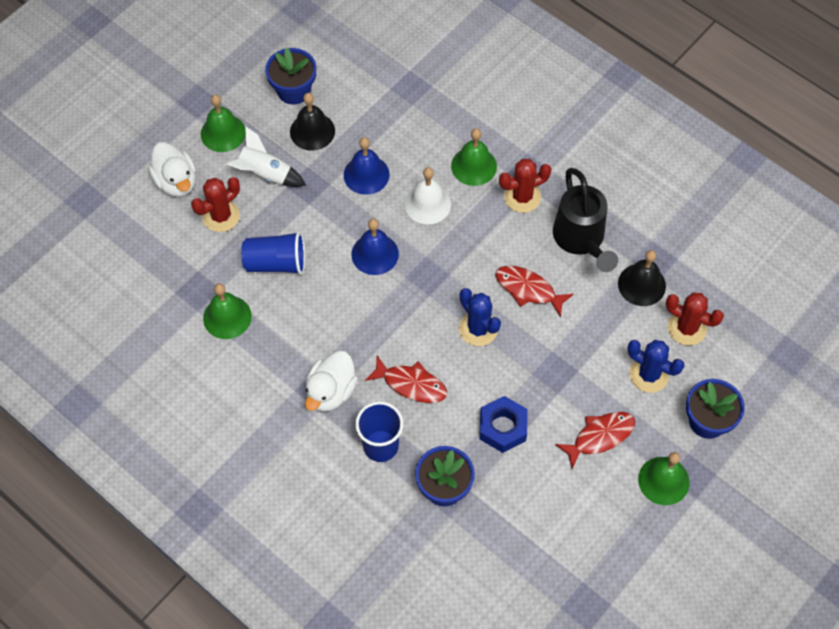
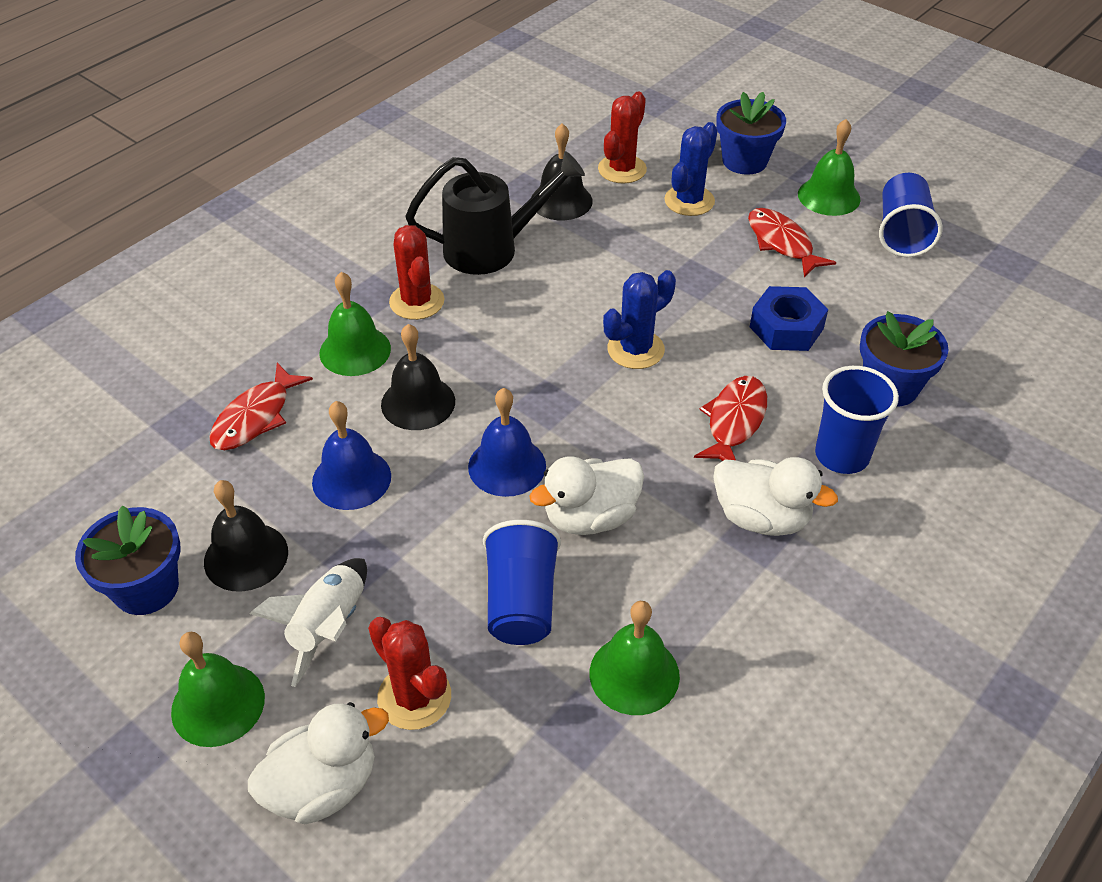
camera: 90 degrees left, 15 degrees down
white bell [405,167,451,224] -> black bell [381,324,455,430]
red fish [495,266,574,317] -> red fish moved to [209,363,313,450]
none -> white duck [529,457,644,535]
none -> blue cup [879,173,943,257]

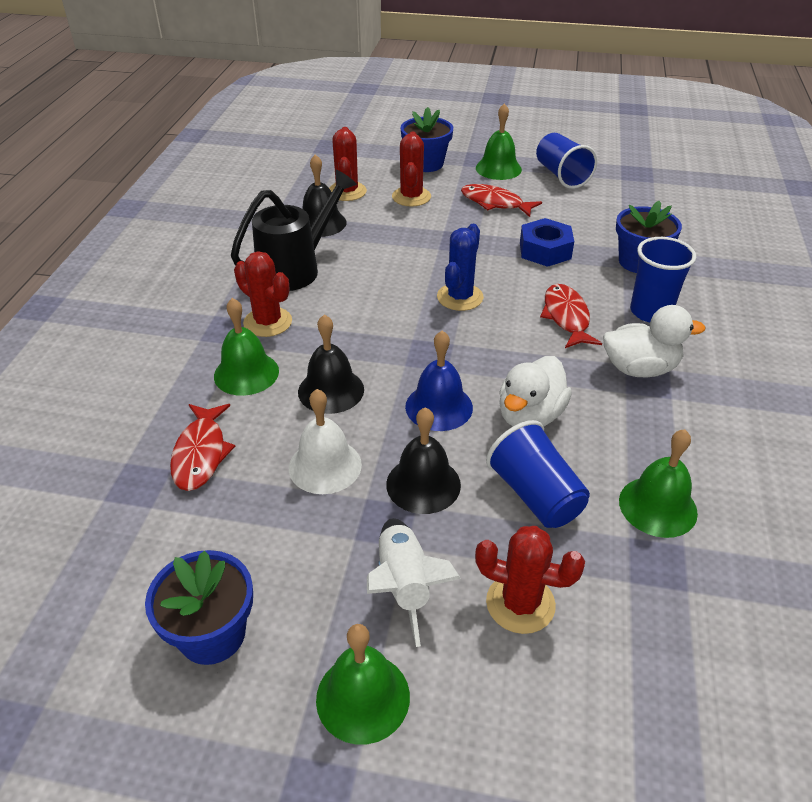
camera: 30 degrees left, 5 degrees down
black bell [204,480,288,592] -> black bell moved to [386,407,461,514]
white duck [248,702,389,824] -> none
blue bell [312,401,391,510] -> white bell [289,389,362,494]
blue cactus [664,122,718,216] -> red cactus [392,132,431,207]

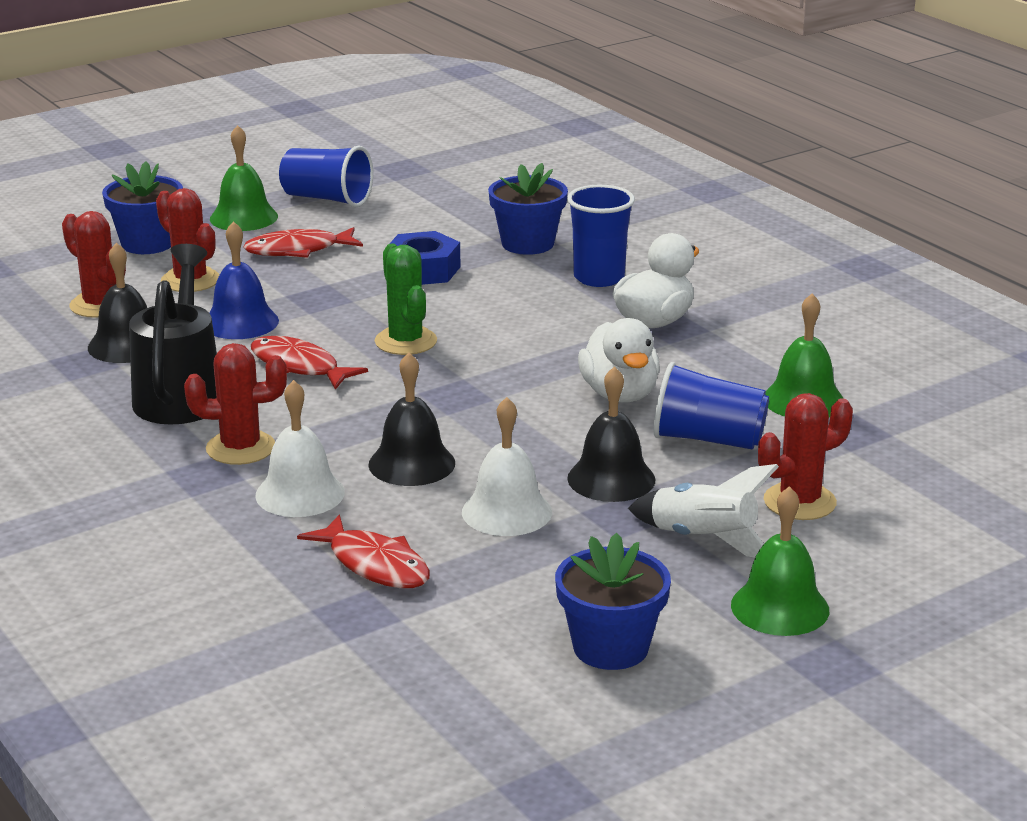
camera: 45 degrees left, 15 degrees down
green bell [214,298,279,396] -> white bell [255,380,345,517]
blue bell [405,331,473,431] -> blue bell moved to [209,221,279,339]
blue cactus [437,224,484,311] -> green cactus [375,244,437,355]
red fish [540,284,602,348] -> red fish moved to [251,336,368,390]

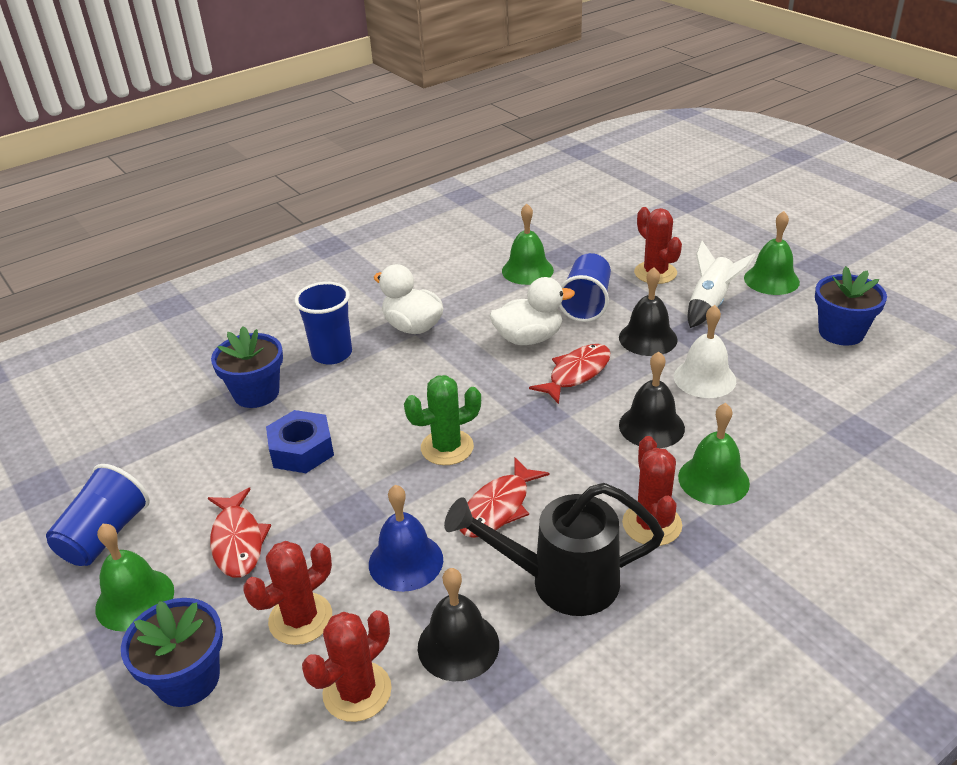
camera: 90 degrees left, 10 degrees up
white bell [255,380,345,517] -> green bell [678,403,750,505]
red fish [297,514,430,588] -> red fish moved to [529,344,611,404]

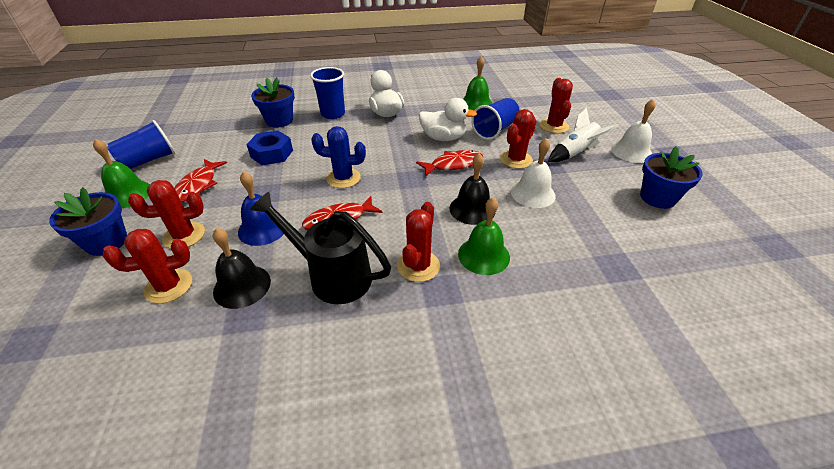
camera: 25 degrees right, 5 degrees up
green cactus [404,375,481,465] -> blue cactus [311,126,366,188]
black bell [619,267,678,356] -> red cactus [500,109,537,169]
green bell [744,211,800,295] -> white bell [611,99,656,163]

